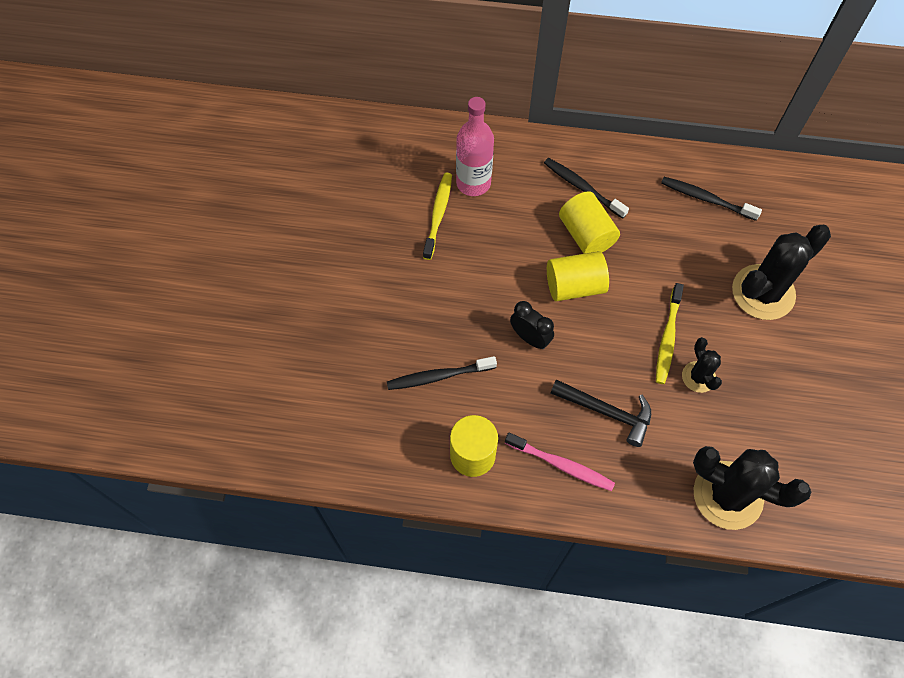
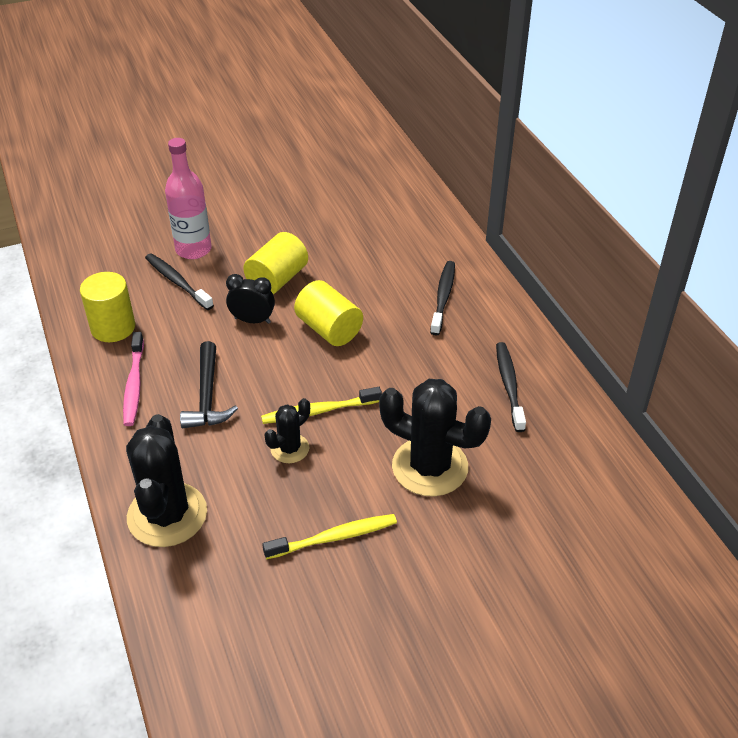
camera: 60 degrees right, 20 degrees down
yellow toothbrush [423,173,452,260] -> yellow toothbrush moved to [262,514,397,559]
pink bottle [456,97,494,196] -> pink bottle moved to [165,138,212,259]
black clock [510,301,554,349] -> black clock turned 90 degrees counterclockwise [226,274,275,324]
yellow cylinder [559,191,620,254] -> yellow cylinder moved to [243,232,308,294]

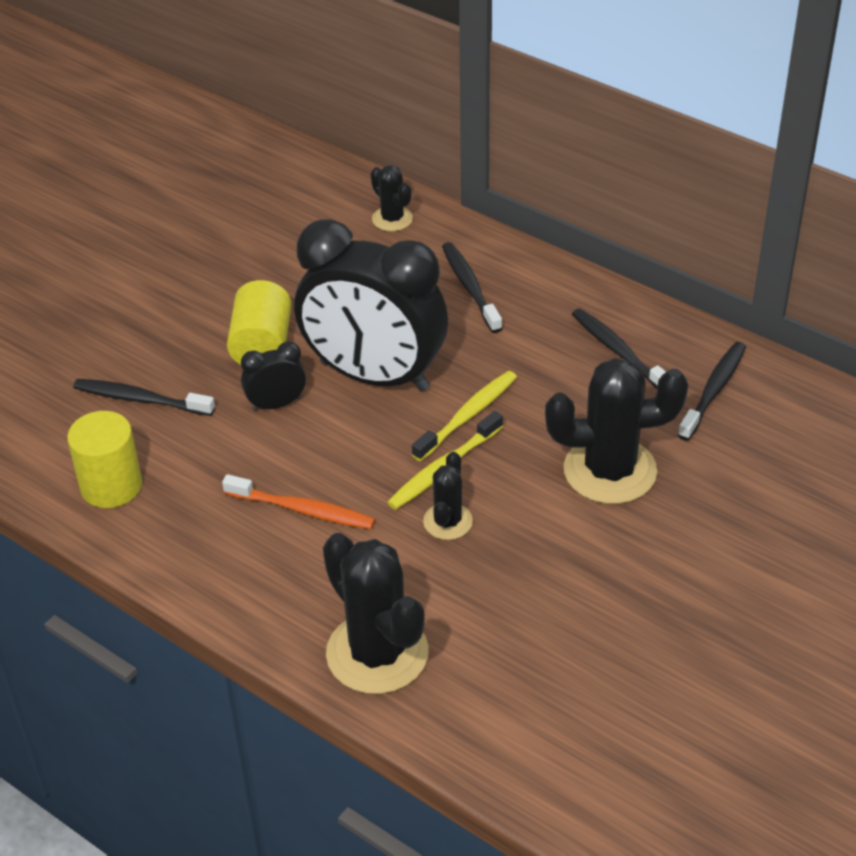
camera: 30 degrees left, 0 degrees up
pink toothbrush [123,332,144,426] -> none
pink bottle [165,138,212,259] -> none
black hammer [180,341,238,428] -> orange toothbrush [222,474,375,529]
yellow toothbrush [262,514,397,559] -> yellow toothbrush moved to [412,371,517,461]
yellow cylinder [294,280,363,346] -> black clock [294,219,448,392]
none -> black cactus [371,165,413,231]
none -> black toothbrush [678,342,746,441]

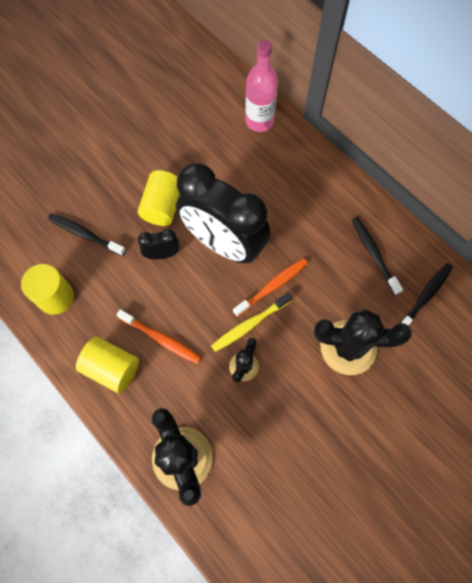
camera: 10 degrees right, 25 degrees up
black cactus [371,165,413,231] -> pink bottle [245,40,278,132]
yellow toothbrush [412,371,517,461] -> orange toothbrush [233,258,308,317]
black toothbrush [442,242,502,333] -> none
none -> yellow cylinder [76,337,139,393]

